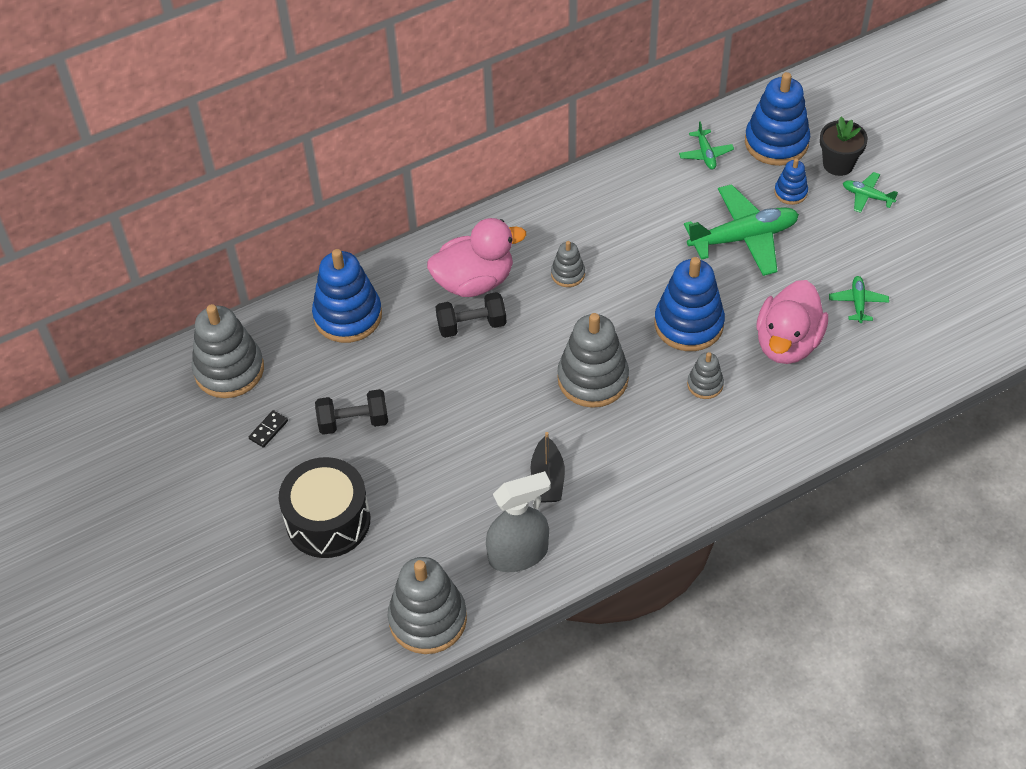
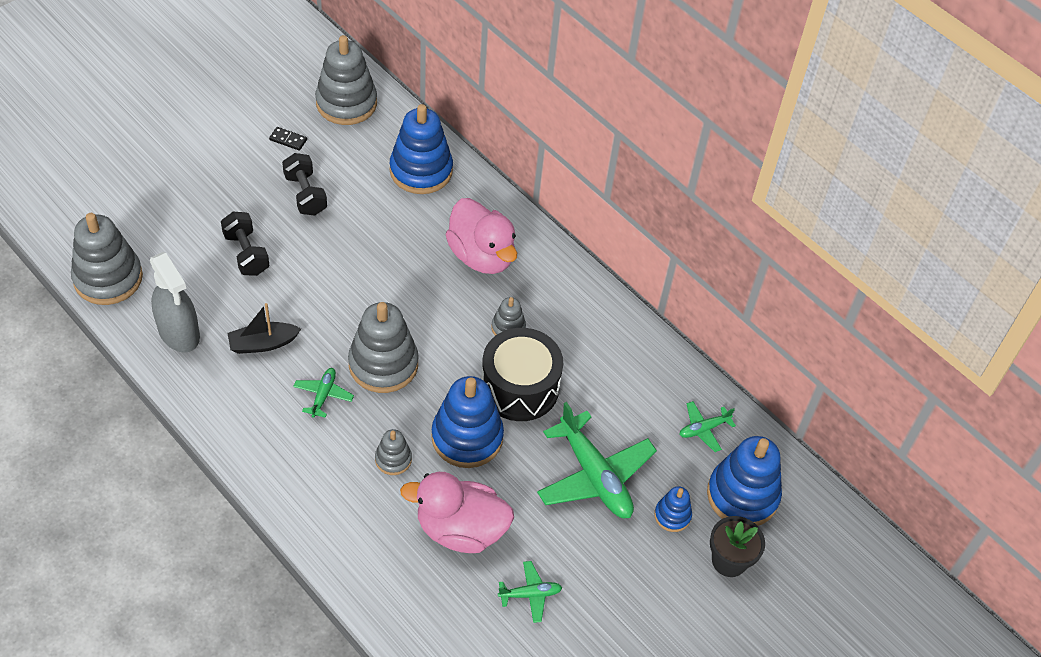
camera: 70 degrees right, 0 degrees up
black drum [279,457,370,558] -> black drum moved to [481,328,563,421]
black dumbbell [436,292,507,338] -> black dumbbell moved to [221,212,269,276]
green plane [843,172,898,213] -> green plane moved to [293,368,354,418]

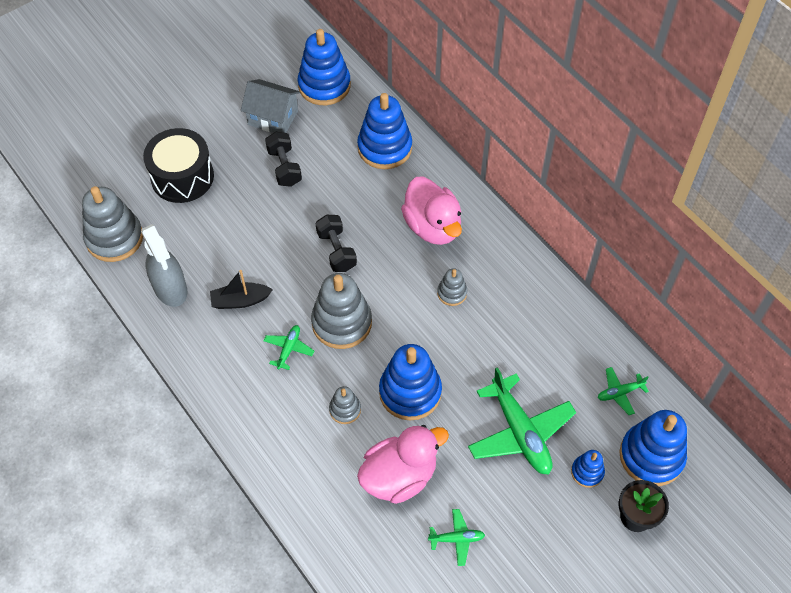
camera: 10 degrees right, 5 degrees up
black dumbbell [221,212,269,276] -> black dumbbell moved to [316,215,357,272]
black domino [269,127,307,151] -> grey house [241,79,300,133]
grey stacking toy [315,35,377,125] -> blue stacking toy [298,29,351,105]
pink duck [400,472,514,553] -> pink duck turned 135 degrees clockwise [357,425,449,504]
black drum [481,328,563,421] -> black drum moved to [143,128,214,203]

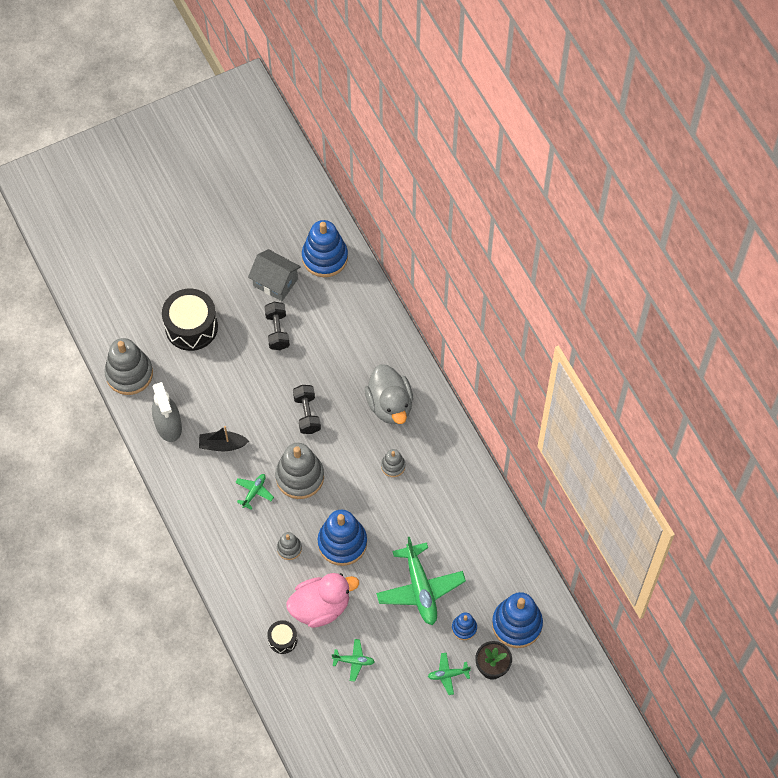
camera: 10 degrees right, 5 degrees up
blue stacking toy [357,93,412,169] -> none
pink duck [401,177,462,245] -> grey duck [365,364,413,424]
green plane [598,367,649,415] -> green plane moved to [428,653,471,695]
none -> black drum [267,620,298,654]

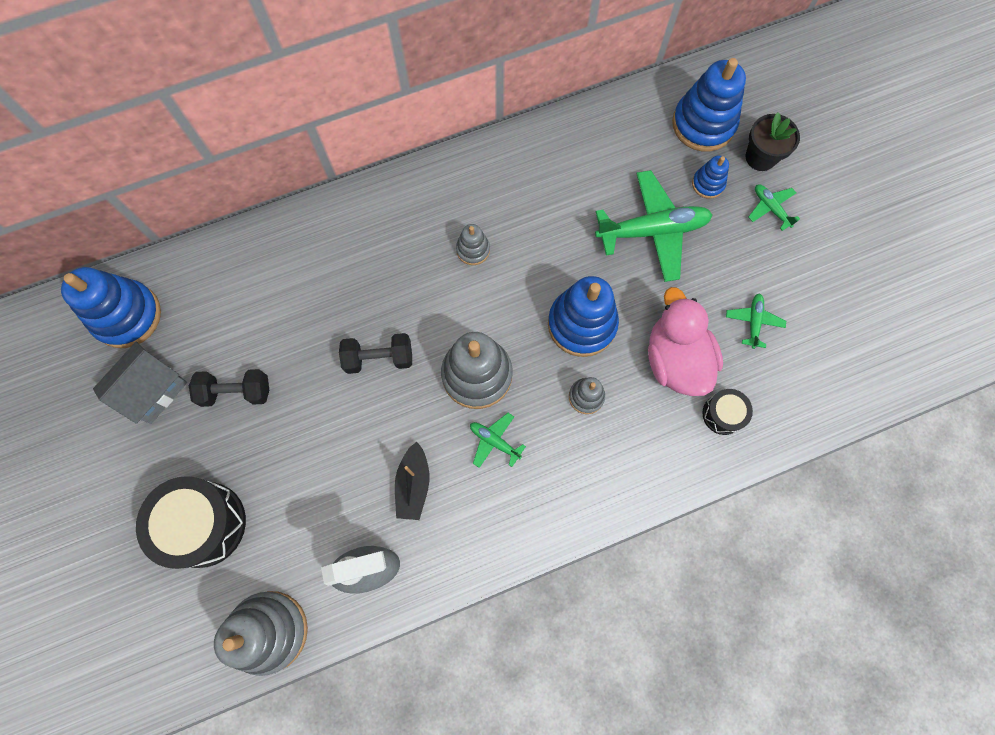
camera: 85 degrees left, 10 degrees up
grey duck [365,364,413,424] -> none
green plane [428,653,471,695] -> green plane turned 150 degrees clockwise [749,184,800,231]

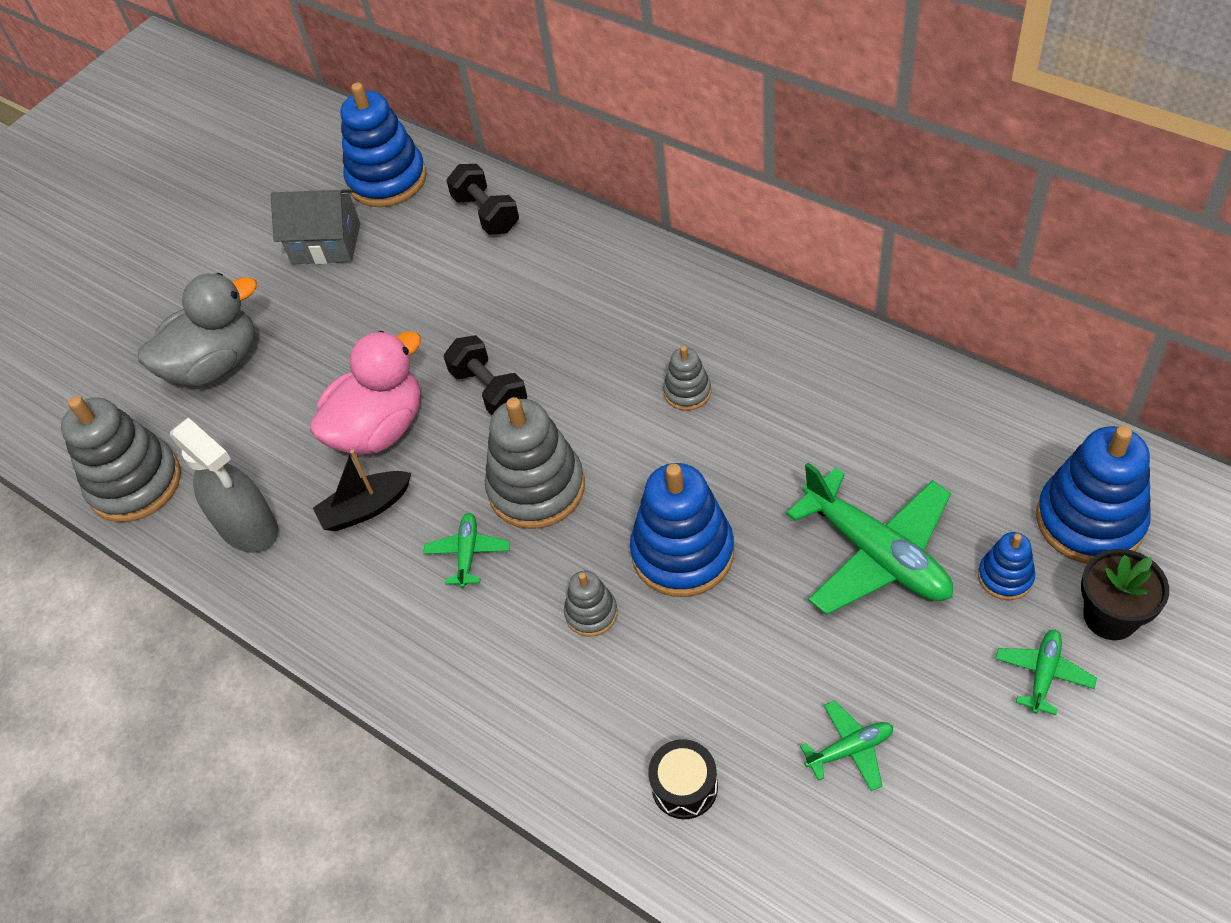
camera: 65 degrees right, 20 degrees down
black drum [136,476,246,569] -> grey duck [138,273,257,387]
black dumbbell [189,369,269,407] -> black dumbbell moved to [446,164,519,235]
pink duck [648,287,723,396] -> pink duck moved to [310,331,421,455]

